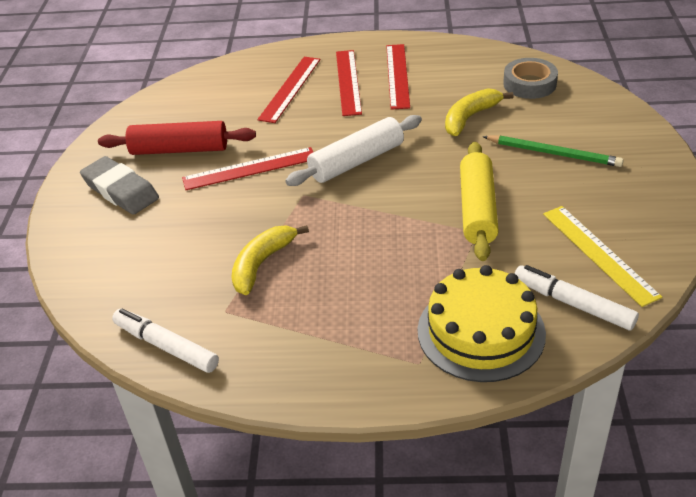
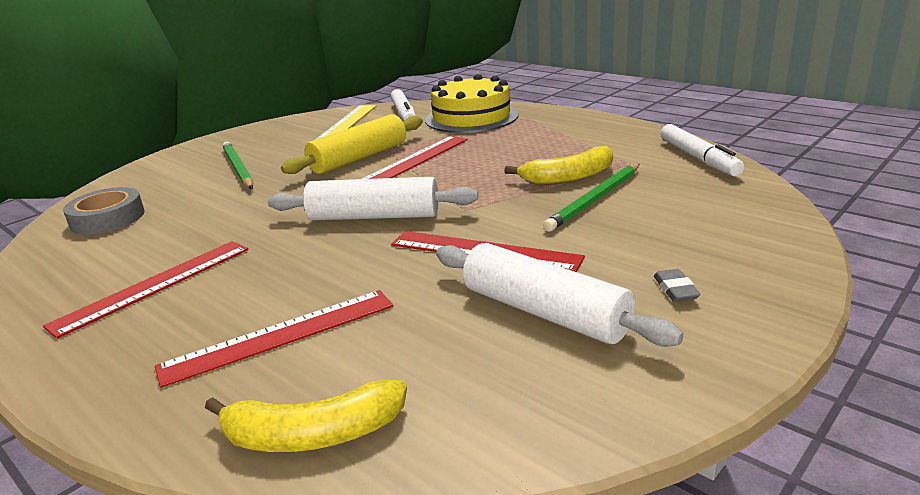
camera: 140 degrees left, 15 degrees down
grey eraser [80,156,159,215] -> grey eraser [654,269,701,302], size x0.43
red rolling pin [98,121,256,155] -> white rolling pin [436,243,684,347]
red ruler [336,50,362,116] -> red ruler moved to [362,136,468,179]
yellow banana [445,88,514,136] -> yellow banana moved to [205,380,407,452]
none -> green pencil [543,164,640,232]

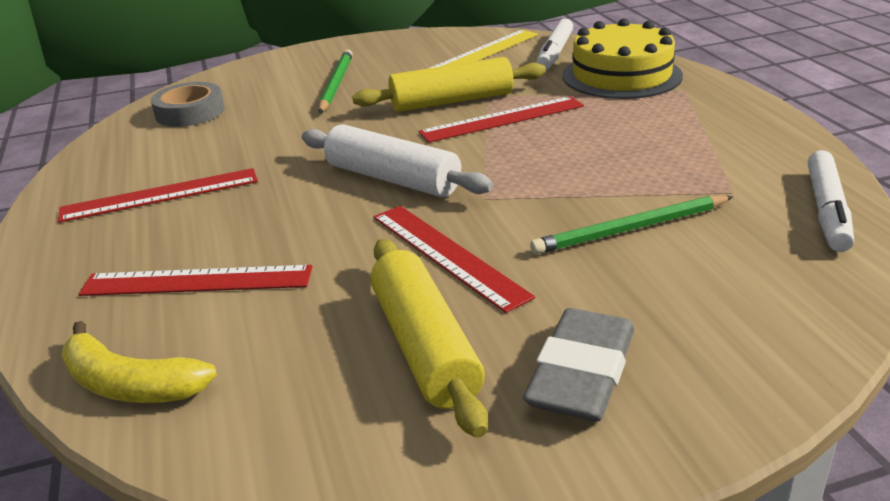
camera: 30 degrees right, 5 degrees up
white rolling pin [436,243,684,347] -> yellow rolling pin [370,239,488,438]
yellow banana [504,146,613,185] -> none
grey eraser [654,269,701,302] -> grey eraser [523,308,634,422], size x2.35

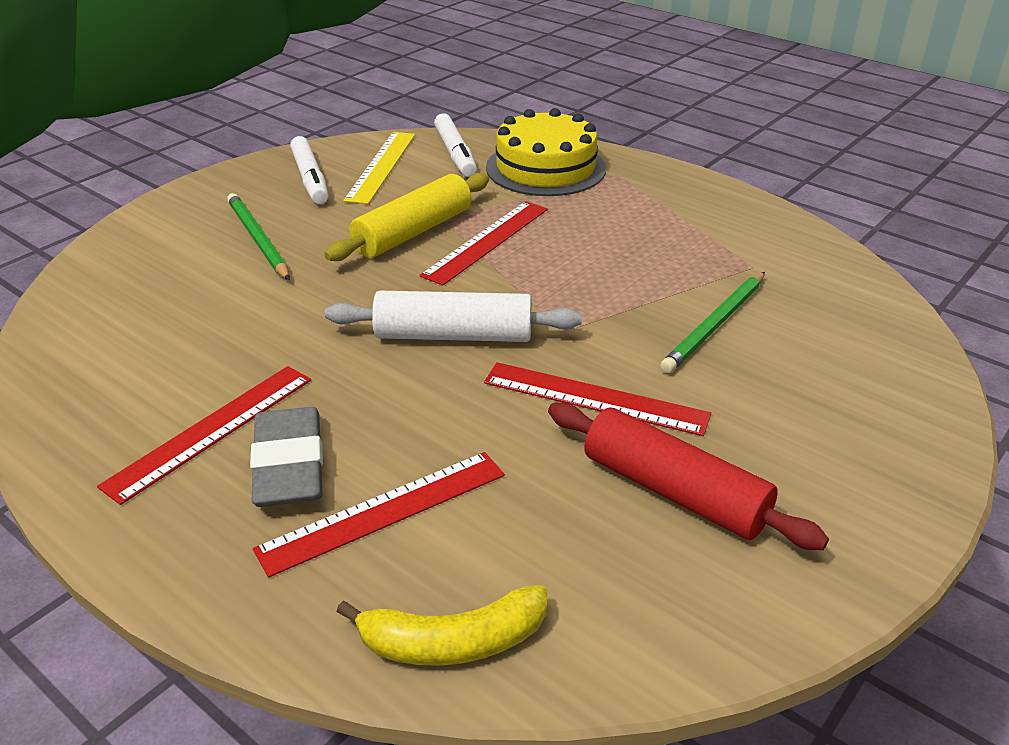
camera: 35 degrees left, 5 degrees up
grey tape [151,82,224,127] -> none
yellow rolling pin [370,239,488,438] -> red rolling pin [548,402,829,550]
grey eraser [523,308,634,422] -> grey eraser moved to [250,407,323,507]
white marker [808,150,854,252] -> white marker moved to [290,136,329,204]

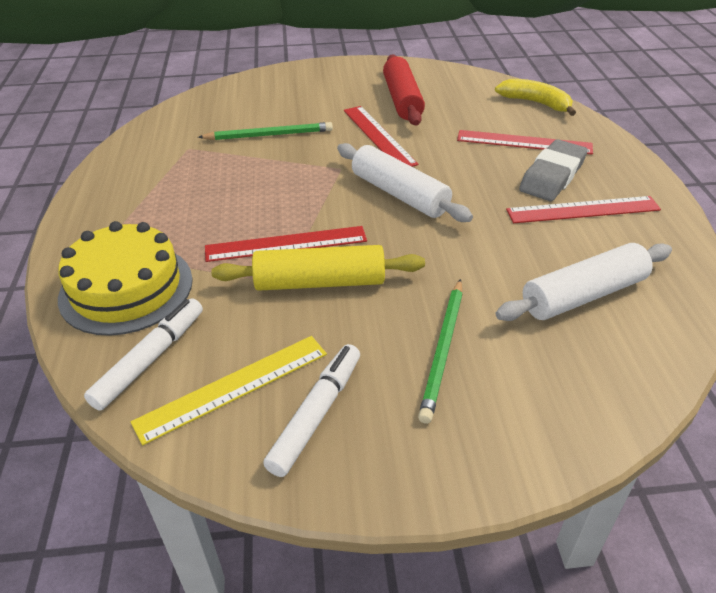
camera: 135 degrees left, 5 degrees up
none -> white rolling pin [495,243,672,321]

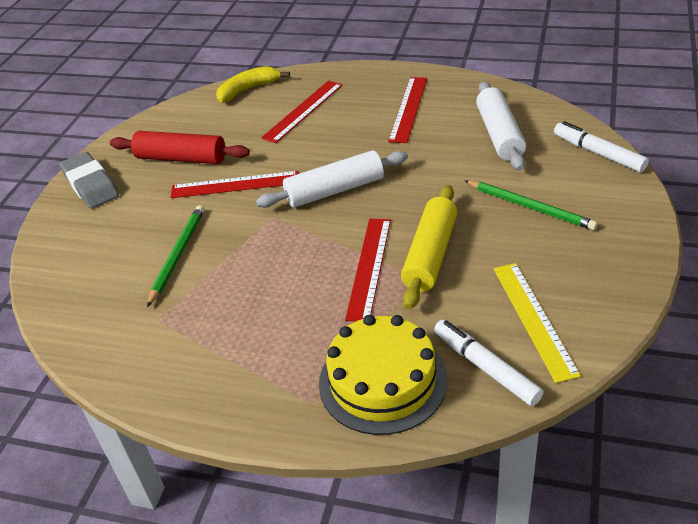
camera: 65 degrees left, 0 degrees up
white marker [263,344,360,477] -> white marker moved to [554,121,649,172]
grey eraser [519,139,588,201] -> grey eraser moved to [60,152,119,209]

